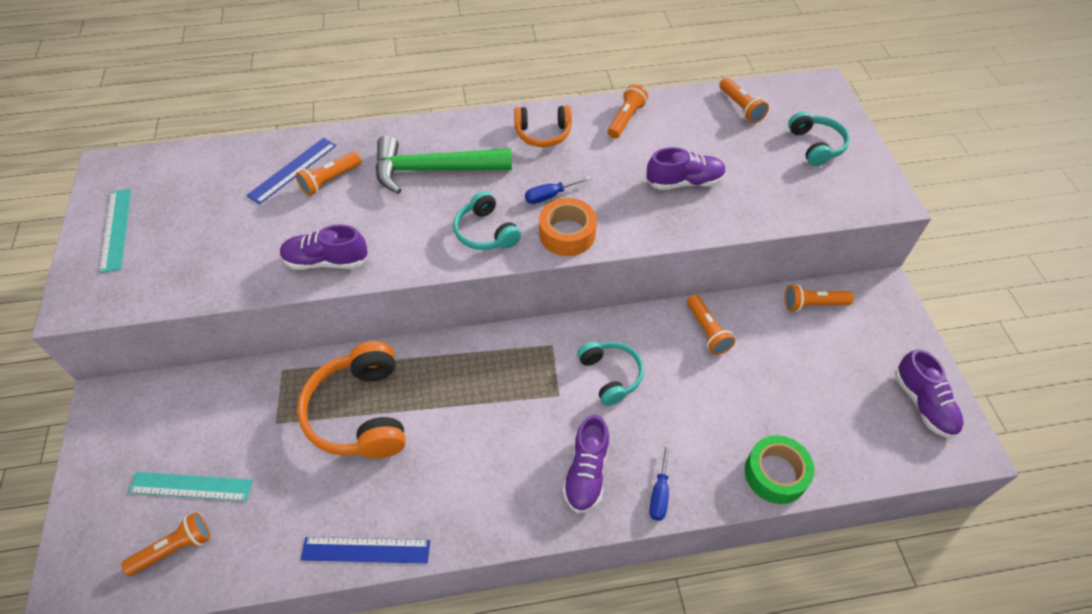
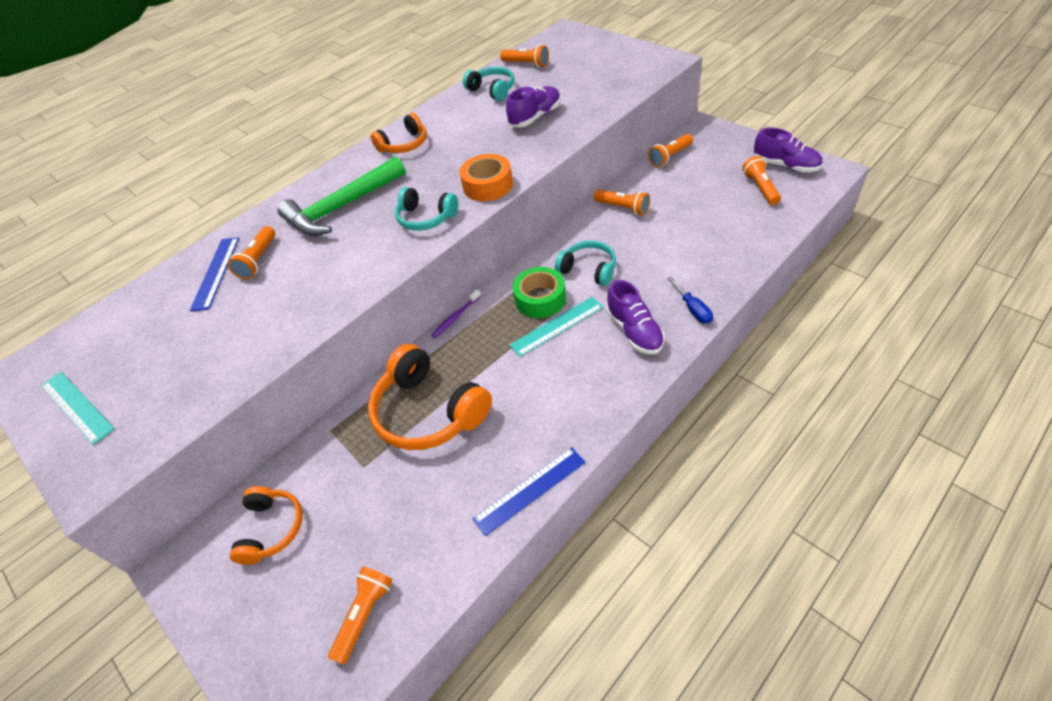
camera: 30 degrees left, 5 degrees down
turquoise ruler [128,472,253,501] -> turquoise ruler moved to [509,297,604,357]
purple shoe [280,225,368,270] -> none
blue screwdriver [525,176,591,204] -> none
orange flashlight [608,84,648,139] -> orange flashlight moved to [742,156,781,205]
green tape [745,435,814,504] -> green tape moved to [513,267,566,318]
turquoise headphones [788,111,850,166] -> turquoise headphones moved to [463,67,515,101]
none -> orange headphones [230,486,303,565]
none -> purple toothbrush [431,289,481,338]

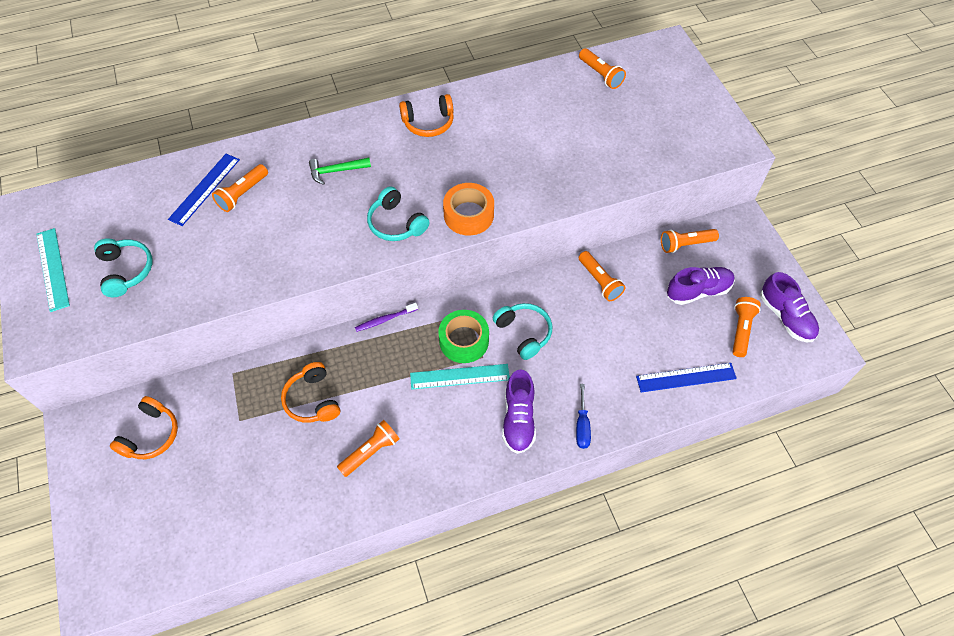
camera: 20 degrees right, 10 degrees up
green hammer [278,156,406,236] -> green hammer [309,158,371,185], size x0.49
orange flashlight [328,567,393,664] -> orange flashlight moved to [337,420,399,477]
orange headphones [368,344,492,450] -> orange headphones [281,362,340,423], size x0.59
turquoise headphones [463,67,515,101] -> turquoise headphones moved to [94,238,153,297]
blue ruler [473,447,586,536] -> blue ruler moved to [636,363,737,392]
purple shoe [506,86,561,127] -> purple shoe moved to [667,267,735,305]

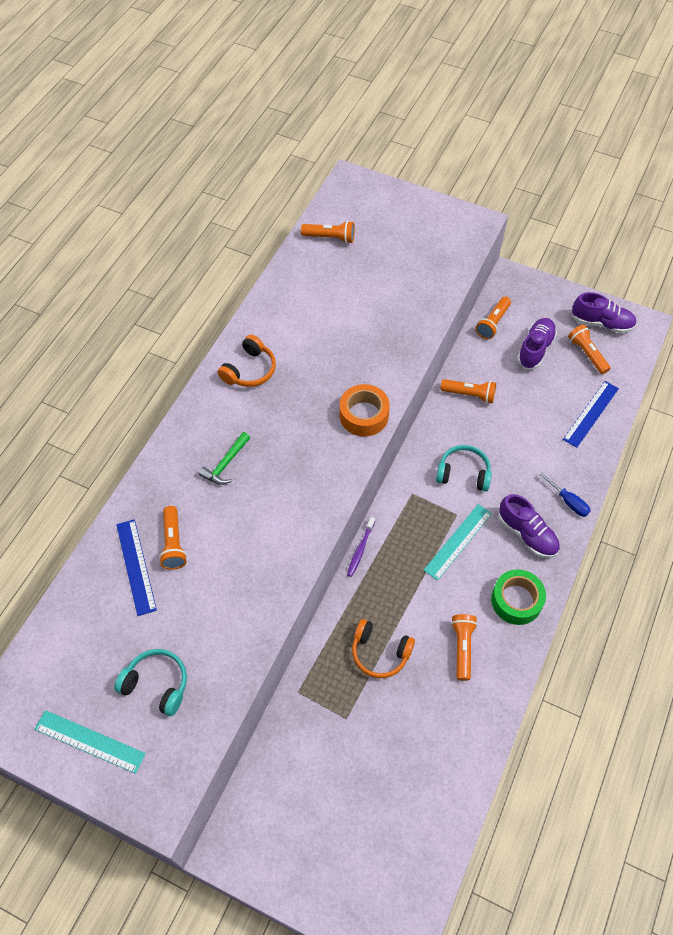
camera: 45 degrees left, 0 degrees up
orange headphones [110,396,178,459] -> none
turquoise headphones [367,186,430,241] -> none
green tape [438,310,489,363] -> green tape moved to [491,569,546,625]

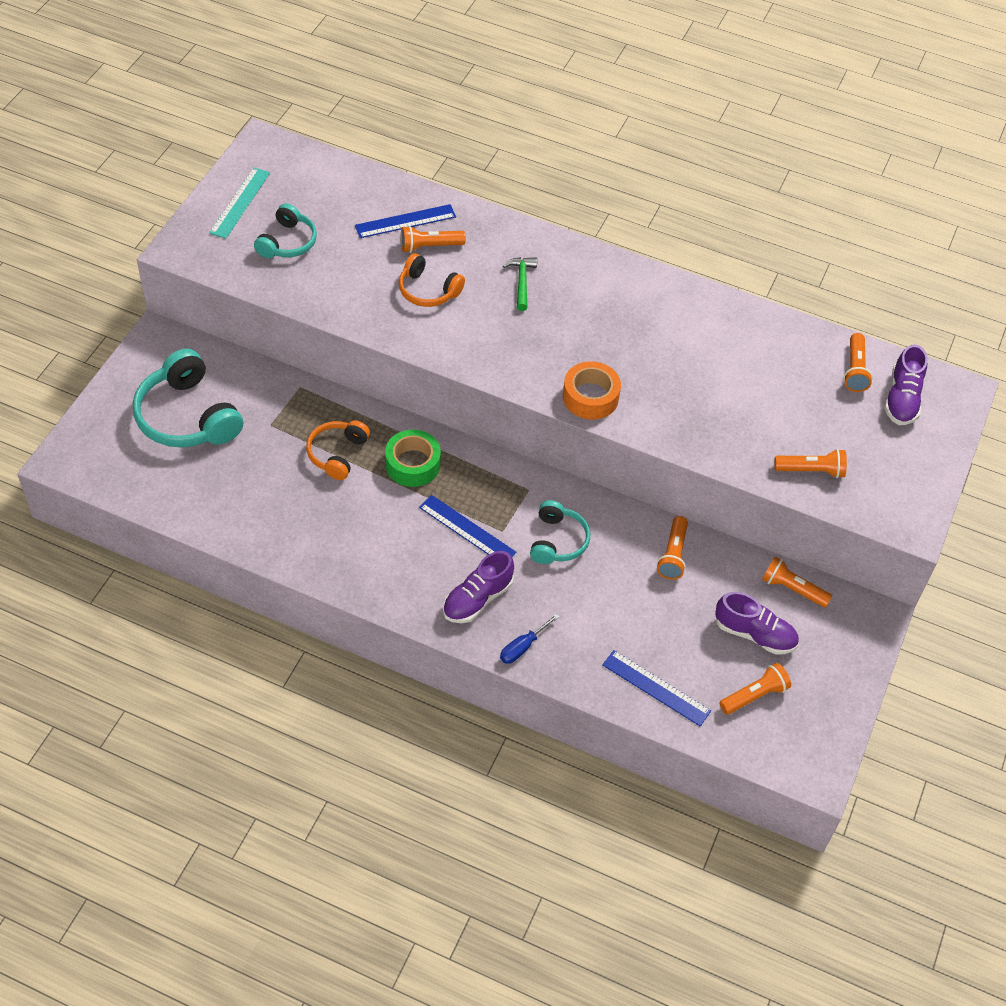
camera: 85 degrees right, 5 degrees down
green hammer [199,432,250,485] -> green hammer turned 60 degrees clockwise [503,257,537,311]
orange headphones [217,335,276,387] -> orange headphones moved to [399,253,465,307]
purple toothbrush [347,517,375,577] -> none
turquoise ruler [423,504,492,581] -> blue ruler [419,495,517,557]
orange flashlight [451,614,478,681] -> orange flashlight moved to [774,449,847,478]
green tape [491,569,546,625] -> green tape moved to [385,430,441,487]
purple shoe [572,292,637,333] -> purple shoe moved to [884,345,928,425]
none -> turquoise headphones [133,348,243,448]

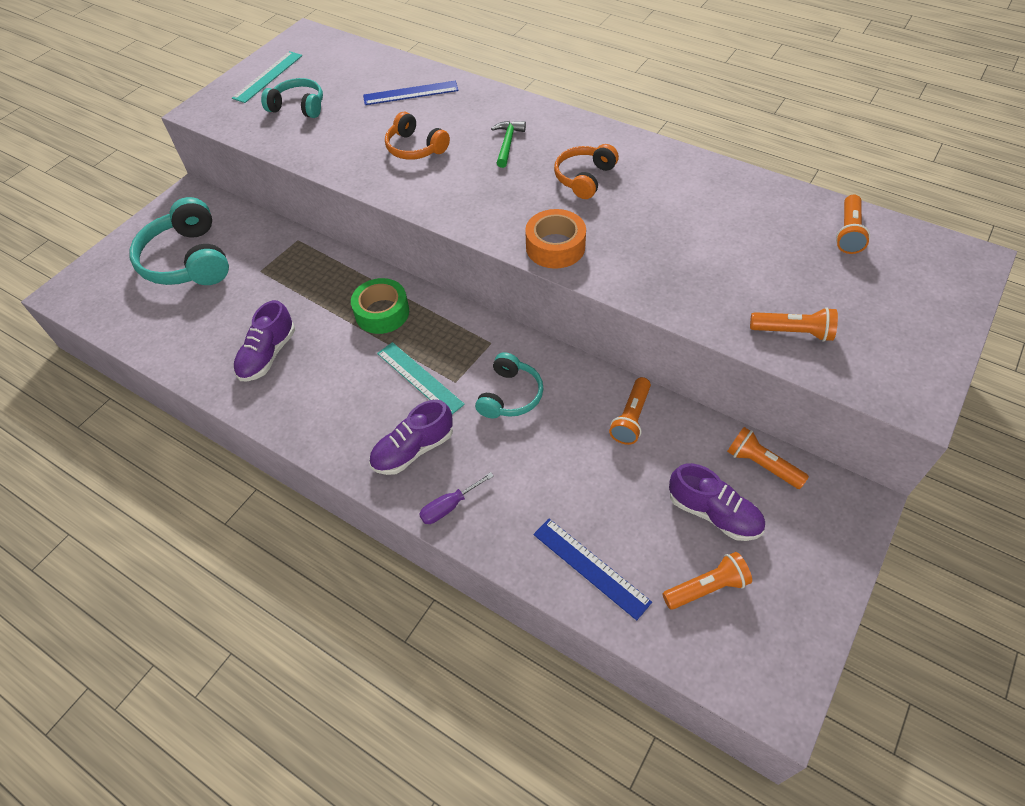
camera: 15 degrees right, 0 degrees up
turquoise headphones [254,204,317,258] -> turquoise headphones turned 105 degrees counterclockwise [261,78,323,118]
orange headphones [306,420,370,480] -> orange headphones moved to [554,144,619,199]
orange flashlight [401,226,466,253] -> none
blue ruler [419,495,517,557] -> turquoise ruler [377,342,465,414]
blue screwdriver [500,614,559,664] -> purple screwdriver [419,472,494,524]
purple shoe [884,345,928,425] -> purple shoe moved to [233,300,295,381]

